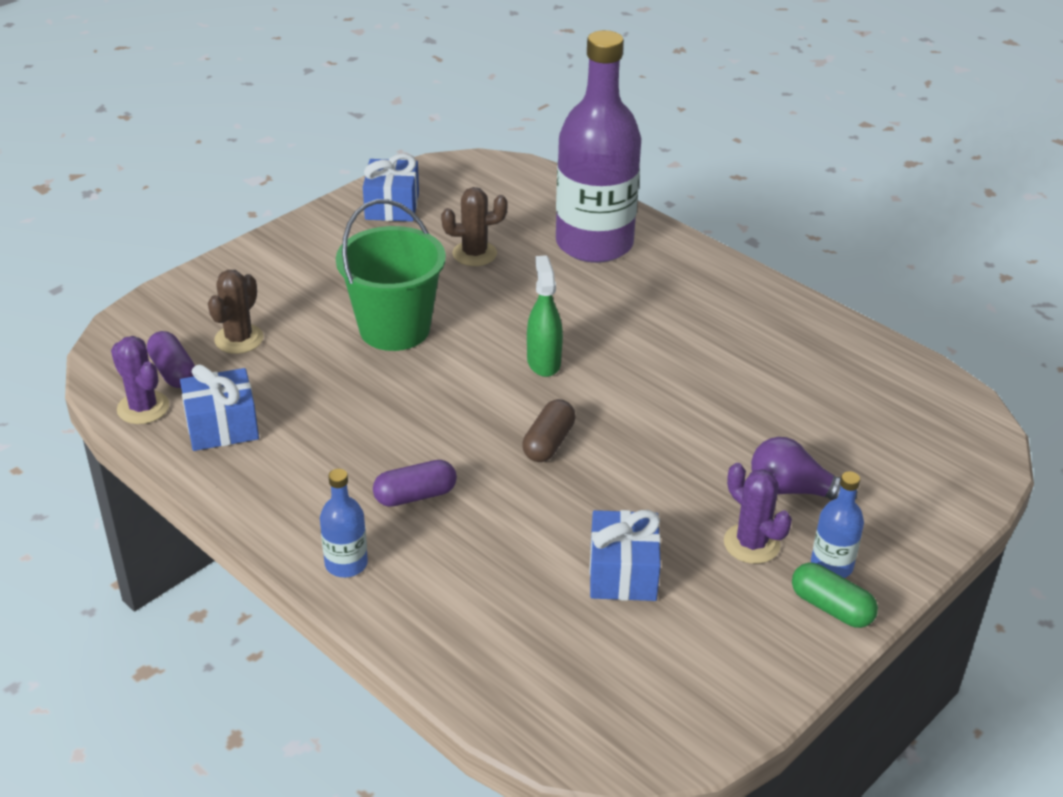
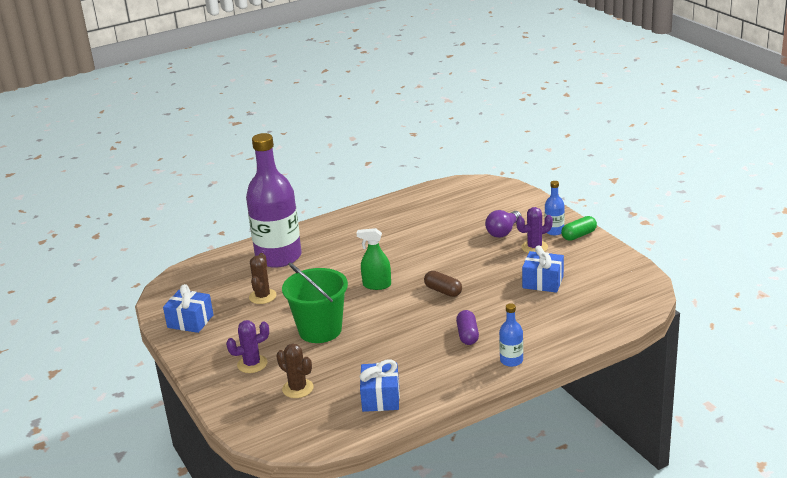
camera: 70 degrees left, 10 degrees down
purple cactus [111,336,169,424] -> purple cactus moved to [226,320,269,373]
purple capsule [147,331,195,388] -> none

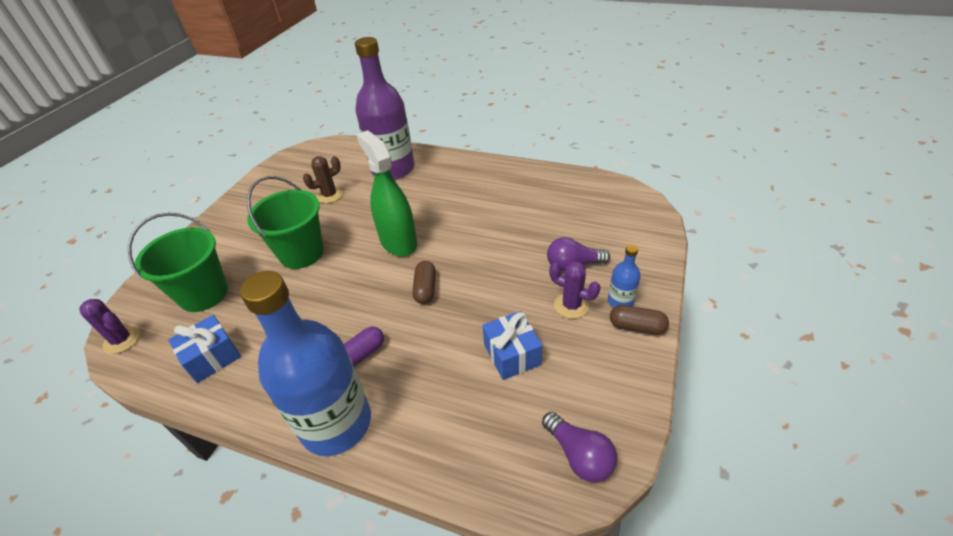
camera: 50 degrees right, 15 degrees up
blue gift [163,284,214,333] -> none
purple cactus [226,320,269,373] -> purple cactus moved to [79,299,140,354]
brown cactus [276,343,314,398] -> green bucket [128,213,228,312]
green spray bottle [357,228,391,290] -> green spray bottle [356,130,417,257], size x1.67
blue bottle [499,303,523,367] -> blue bottle [240,271,371,456], size x2.38
green capsule [561,216,597,241] -> brown capsule [610,305,669,335]
none -> purple light bulb [542,412,617,482]

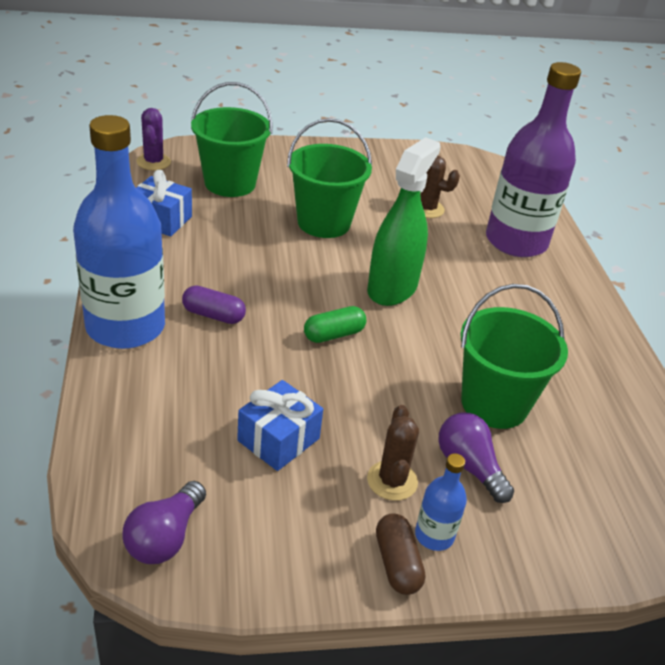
camera: 55 degrees right, 5 degrees down
brown capsule [412,261,436,304] -> green capsule [304,306,366,343]
purple cactus [549,261,601,319] -> brown cactus [367,405,419,501]
none -> green bucket [460,284,568,429]

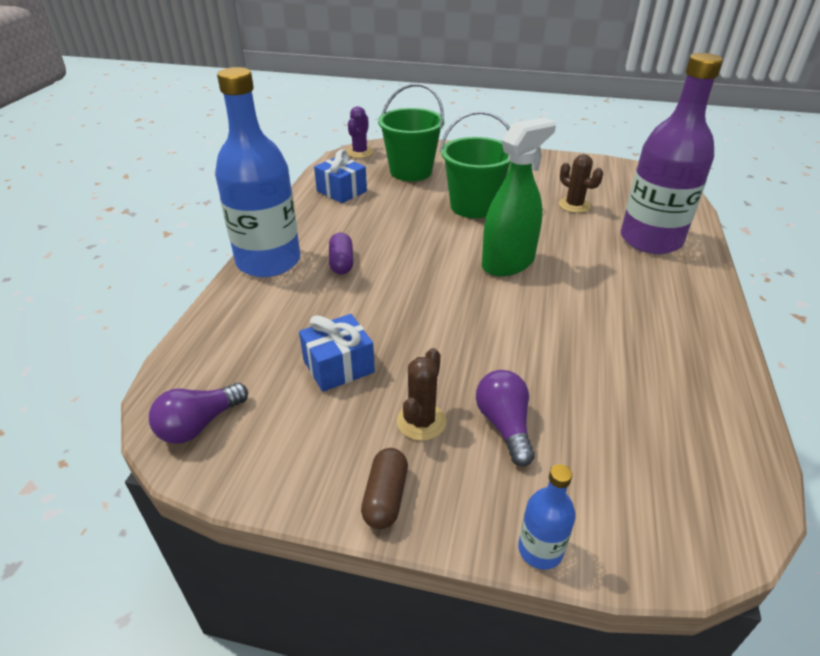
camera: 25 degrees right, 0 degrees up
purple capsule [182,285,246,324] -> purple capsule turned 45 degrees clockwise [329,233,353,274]
green capsule [304,306,366,343] -> none
blue bottle [415,453,467,551] -> blue bottle moved to [518,464,576,570]
green bucket [460,284,568,429] -> none

